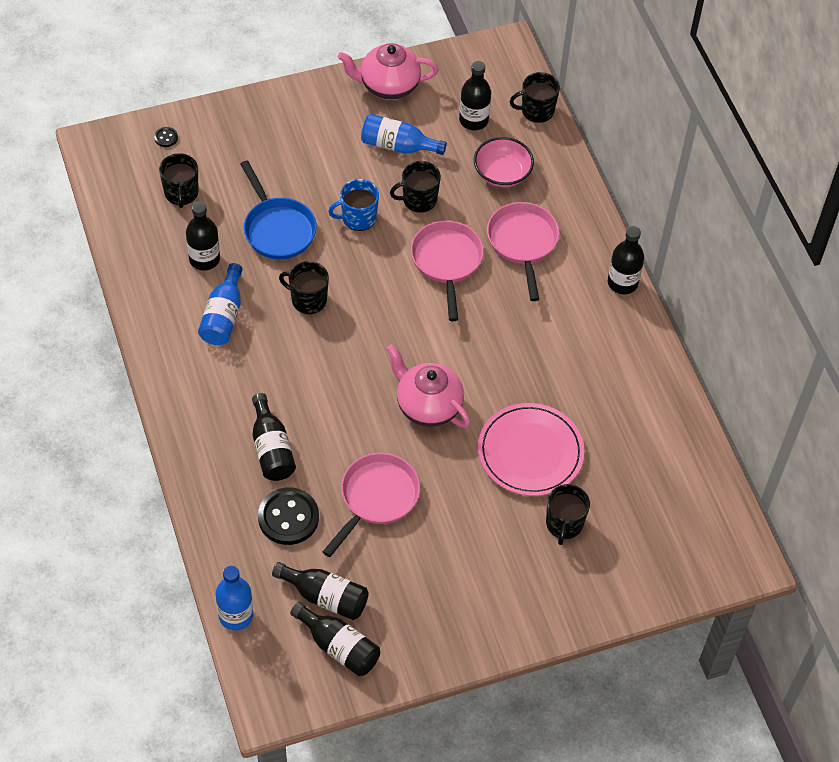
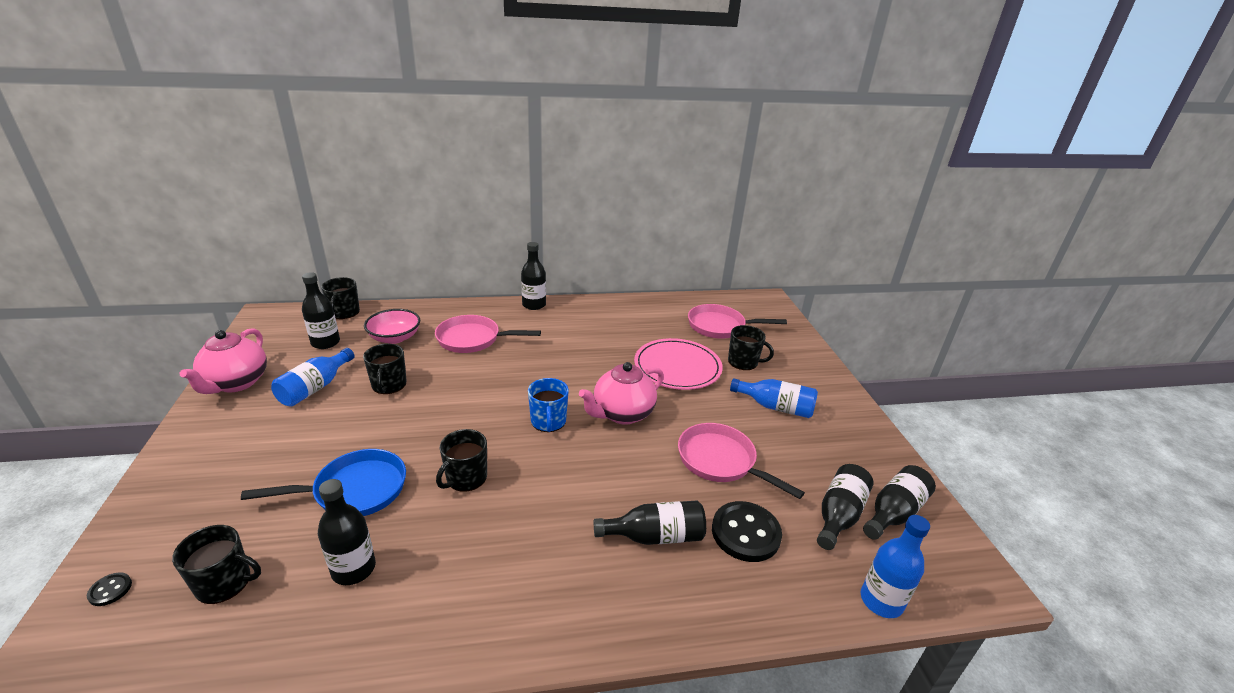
camera: 80 degrees left, 25 degrees down
blue bottle [198,263,243,345] -> blue bottle moved to [730,378,818,418]
blue mug [328,179,379,231] -> blue mug moved to [528,378,569,432]
pink pan [411,221,484,321] -> pink pan moved to [688,304,787,339]

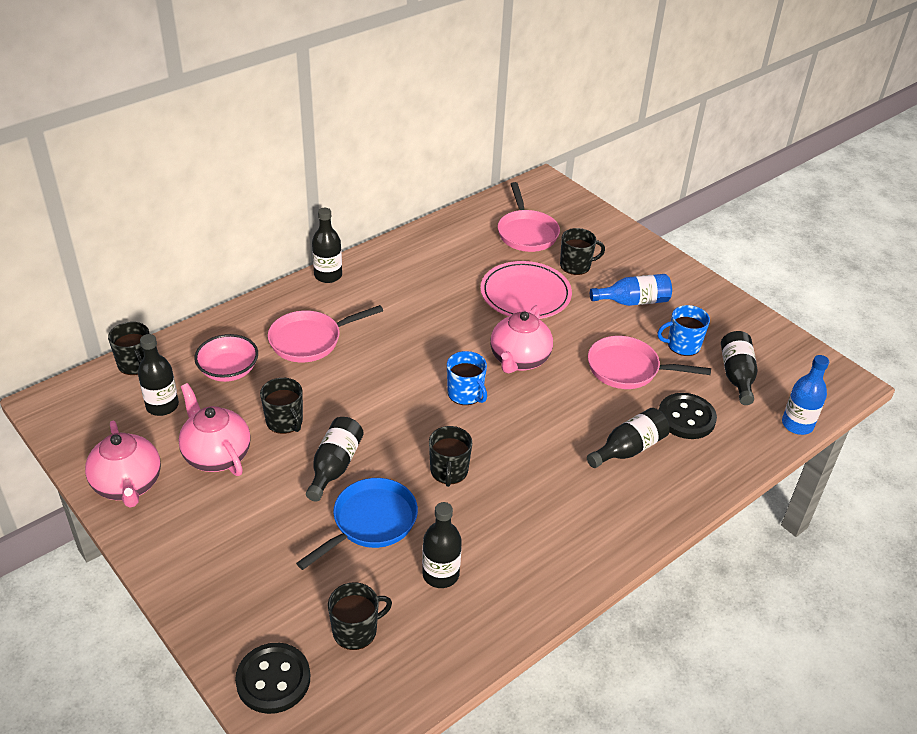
camera: 30 degrees left, 10 degrees up
black button [87,572,132,606] -> black button [235,643,310,714], size x2.28
blue bottle [271,348,354,407] -> pink teapot [179,383,251,476]
pink pan [688,304,787,339] -> pink pan turned 75 degrees counterclockwise [498,182,560,252]
black bottle [863,465,936,540] -> black bottle moved to [306,417,364,502]
none -> blue mug [657,305,710,356]

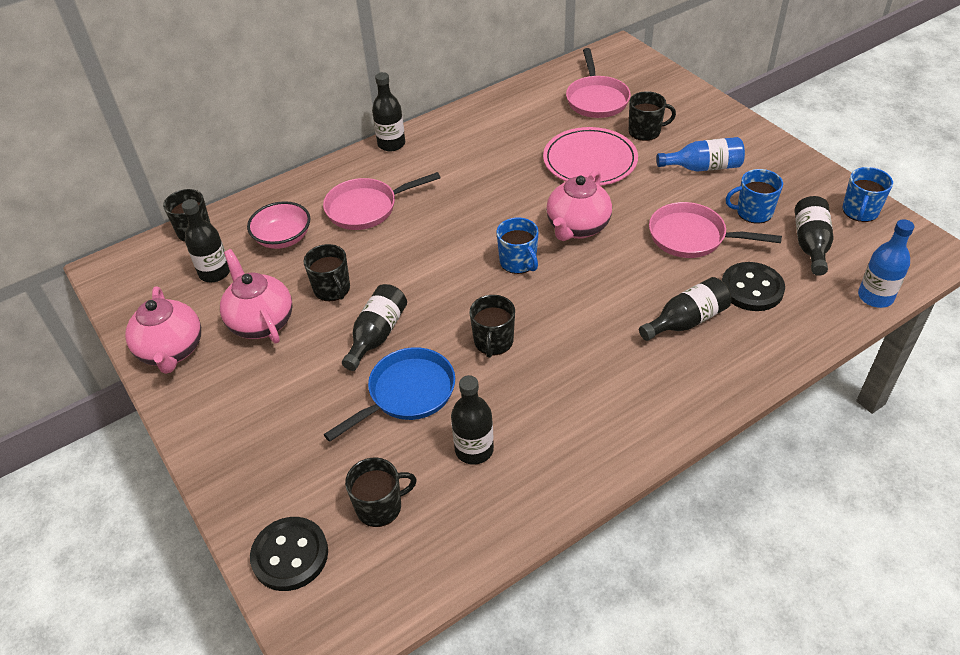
camera: 10 degrees right, 5 degrees up
none -> blue mug [843,167,893,222]

